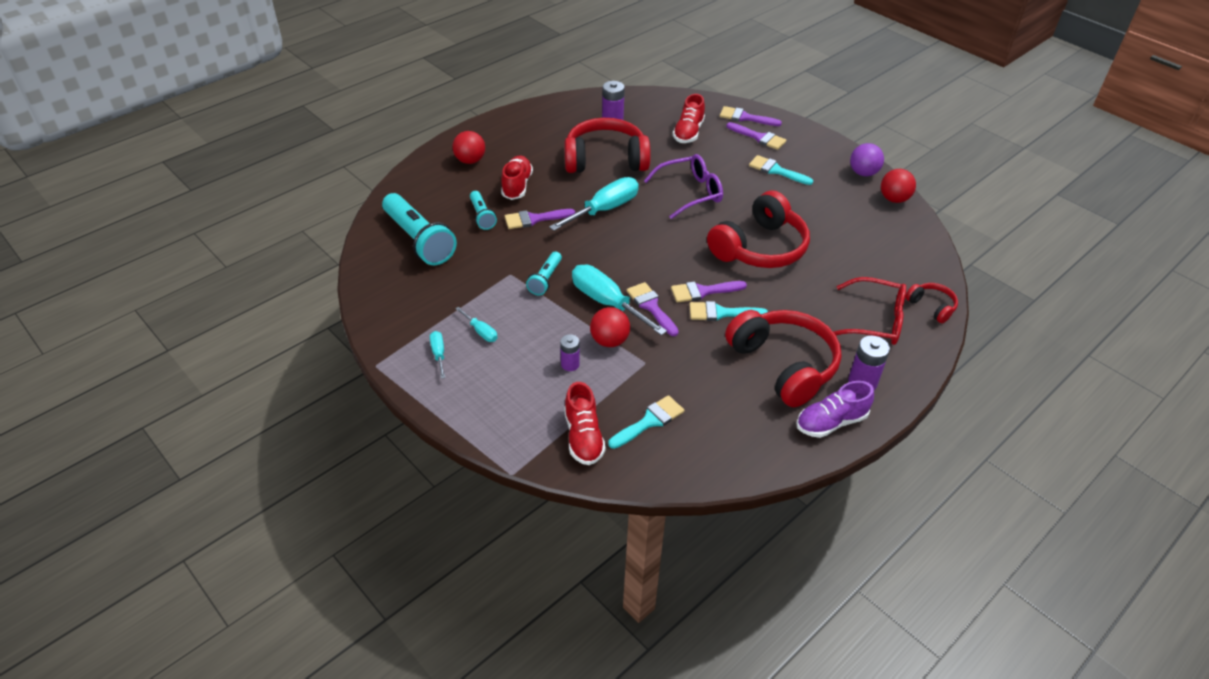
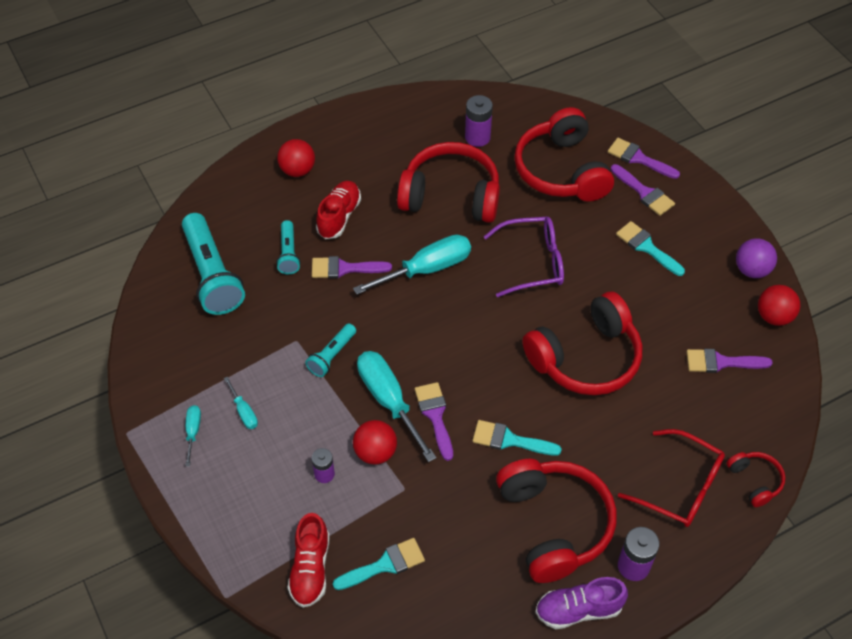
camera: 15 degrees right, 10 degrees up
purple brush [671,281,747,303] -> purple brush moved to [686,349,773,373]
red shoe [673,94,705,143] -> red headphones [514,107,614,202]

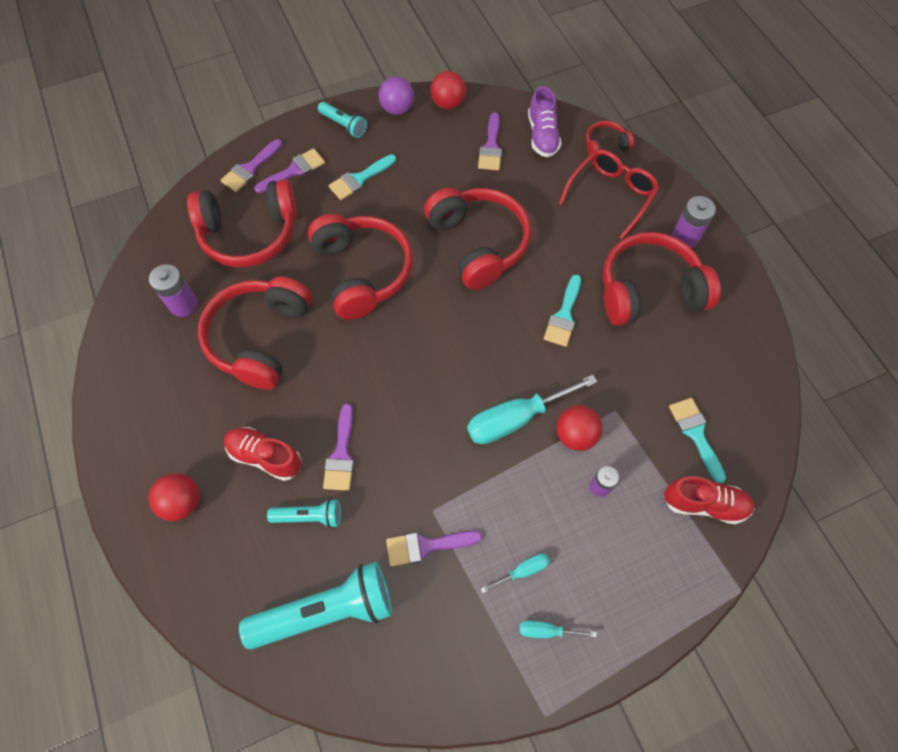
camera: 85 degrees left, 10 degrees up
turquoise flashlight [305,323,356,377] -> turquoise flashlight moved to [318,102,367,138]
turquoise screwdriver [353,234,471,295] -> none
purple brush [415,382,453,461] -> purple brush moved to [386,531,483,567]
purple glasses [484,217,564,297] -> red headphones [308,214,413,320]
purple shoe [535,577,628,629] -> purple shoe moved to [528,86,562,157]

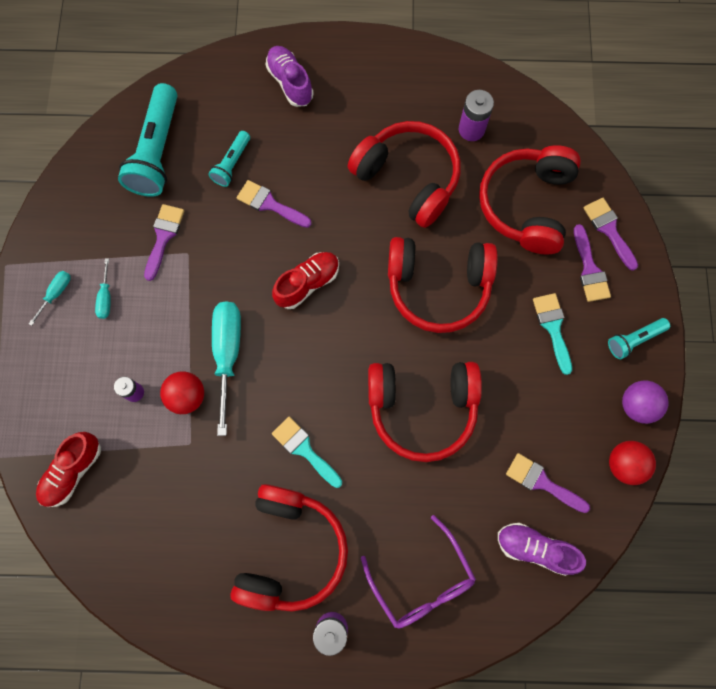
camera: 115 degrees right, 10 degrees up
red ball [149,473,200,521] -> purple shoe [266,46,314,107]
red shoe [224,427,302,481] -> red shoe moved to [272,252,339,309]
red glasses [559,149,659,240] -> purple glasses [361,515,476,629]
red headphones [586,121,634,155] -> none
turquoise brush [669,398,726,483] -> none

